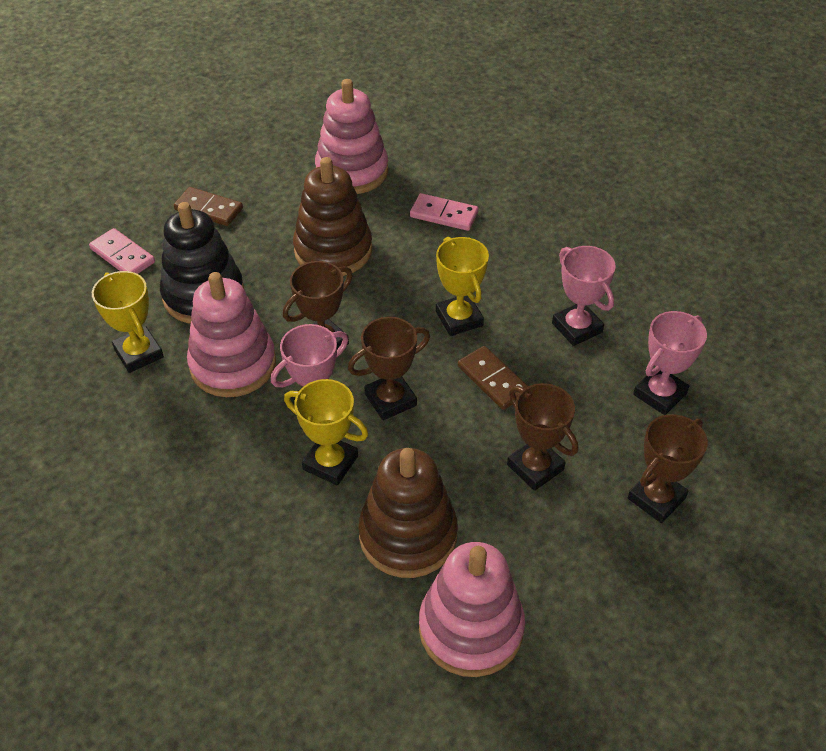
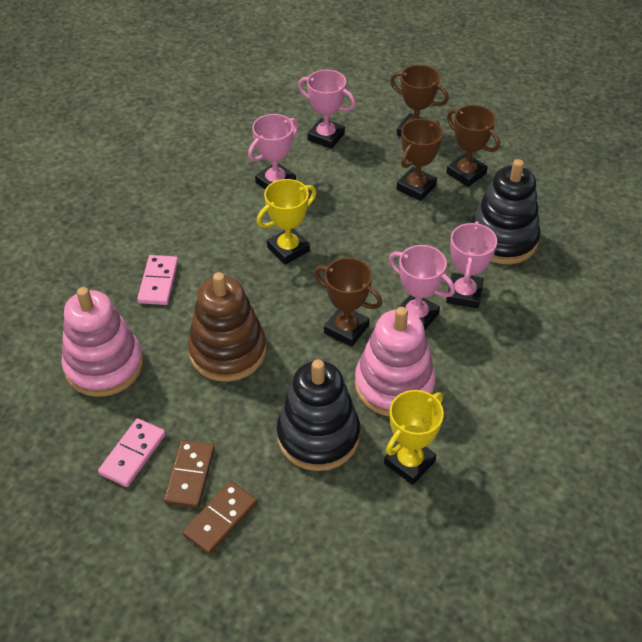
camera: 105 degrees left, 0 degrees up
pink domino [89,228,155,274] -> pink domino moved to [98,418,166,487]
yellow trophy [284,379,368,485] -> pink trophy [446,221,497,309]
brown trophy [348,317,430,420] -> brown trophy moved to [446,105,500,187]
brown stacking toy [358,448,458,578] -> black stacking toy [470,159,540,264]
pink stacking toy [419,542,525,677] -> none
brown domino [458,346,528,410] -> brown domino moved to [182,481,257,555]

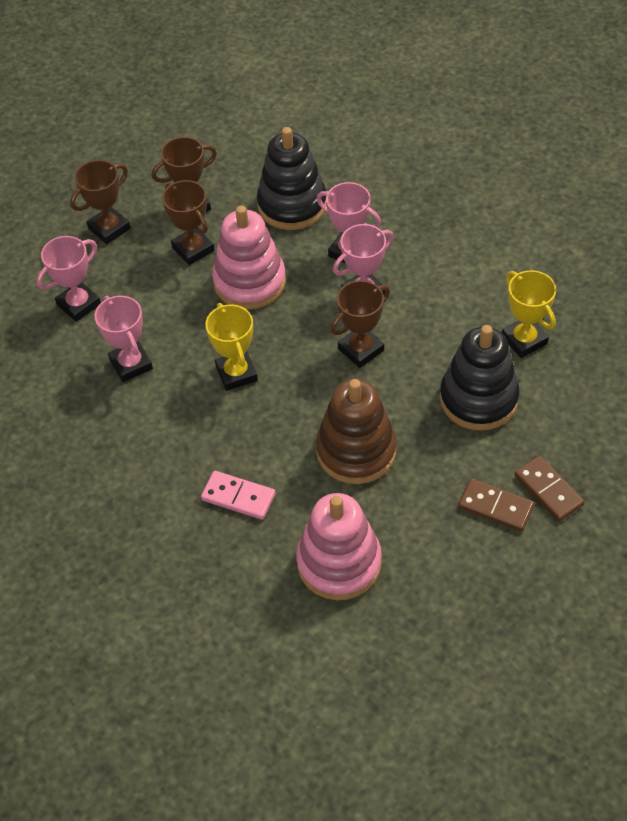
camera: 70 degrees left, 5 degrees up
pink domino [98,418,166,487] -> none
pink stacking toy [355,307,436,416] -> pink stacking toy moved to [212,206,286,310]

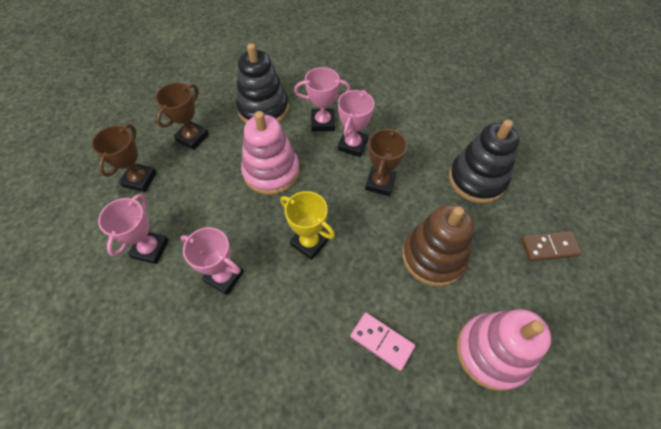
camera: 35 degrees left, 5 degrees up
brown trophy [162,180,215,265] -> none
pink domino [201,471,276,520] -> pink domino turned 45 degrees clockwise [350,313,415,371]
yellow trophy [502,270,556,358] -> none
brown domino [514,456,585,522] -> none

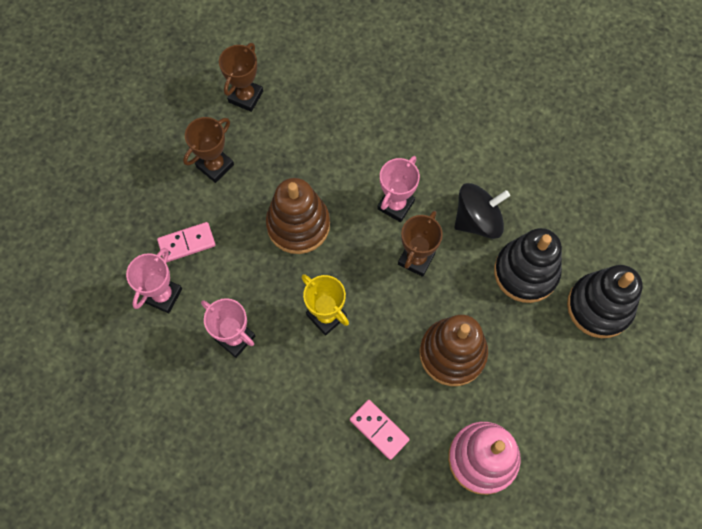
camera: 10 degrees right, 10 degrees up
brown trophy [91,124,157,192] -> brown trophy moved to [219,43,263,112]
black stacking toy [236,43,289,123] -> black stacking toy moved to [567,265,643,338]
pink stacking toy [241,111,300,195] -> brown stacking toy [266,178,330,254]
pink trophy [294,67,351,131] -> none
brown domino [521,231,582,261] -> none
none -> pink domino [157,222,216,263]
none -> black spinning top [455,183,510,239]

